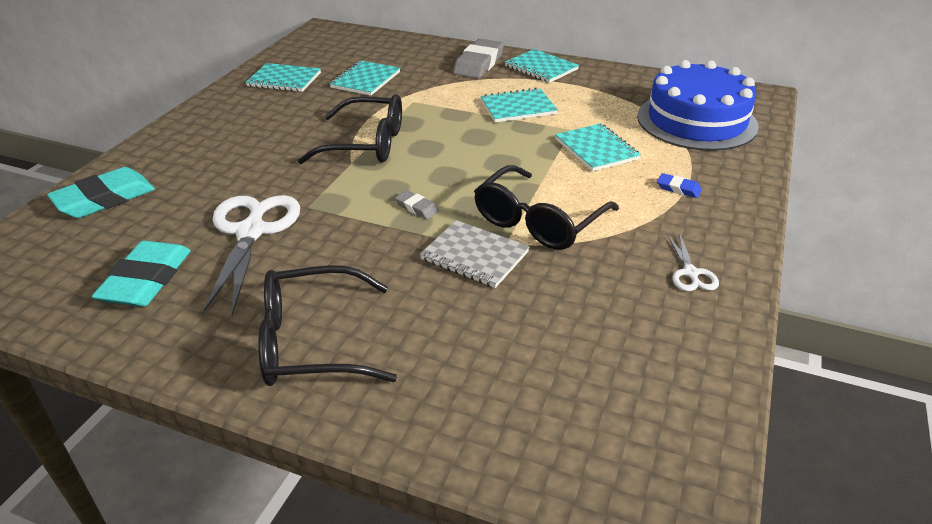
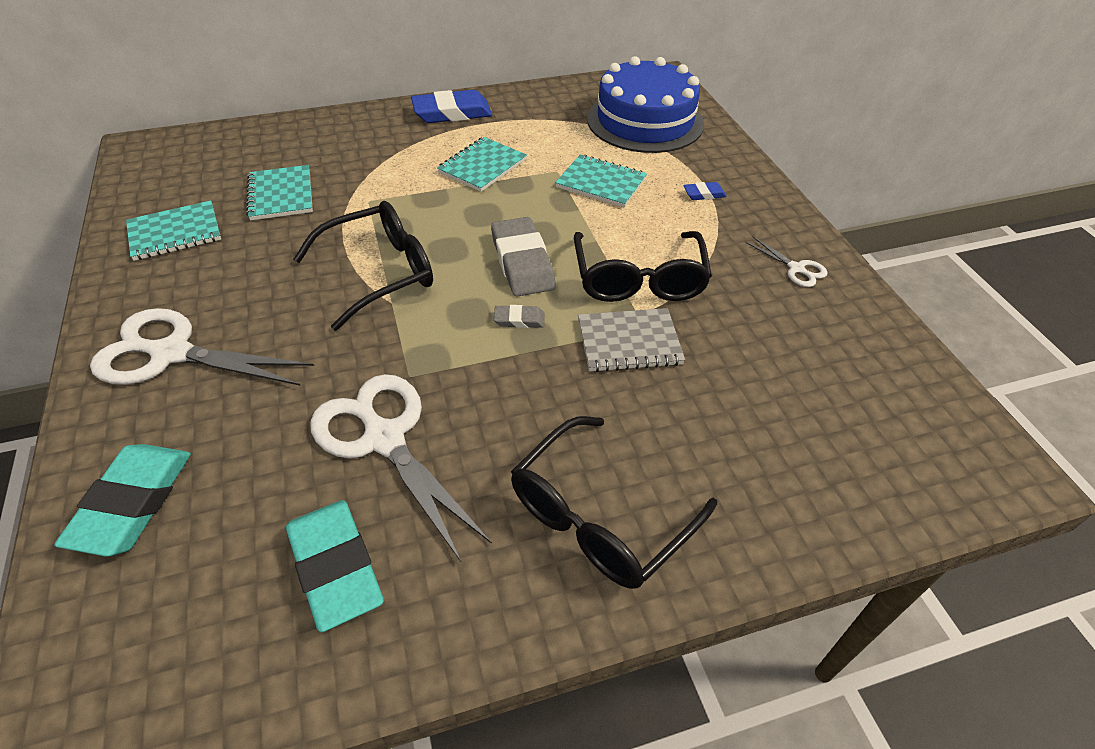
camera: 40 degrees left, 10 degrees up
grey eraser [453,39,504,79] -> grey eraser moved to [491,217,556,297]
turquoise notebook [505,49,579,83] -> blue eraser [411,90,492,123]
none -> white scissors [90,308,314,386]

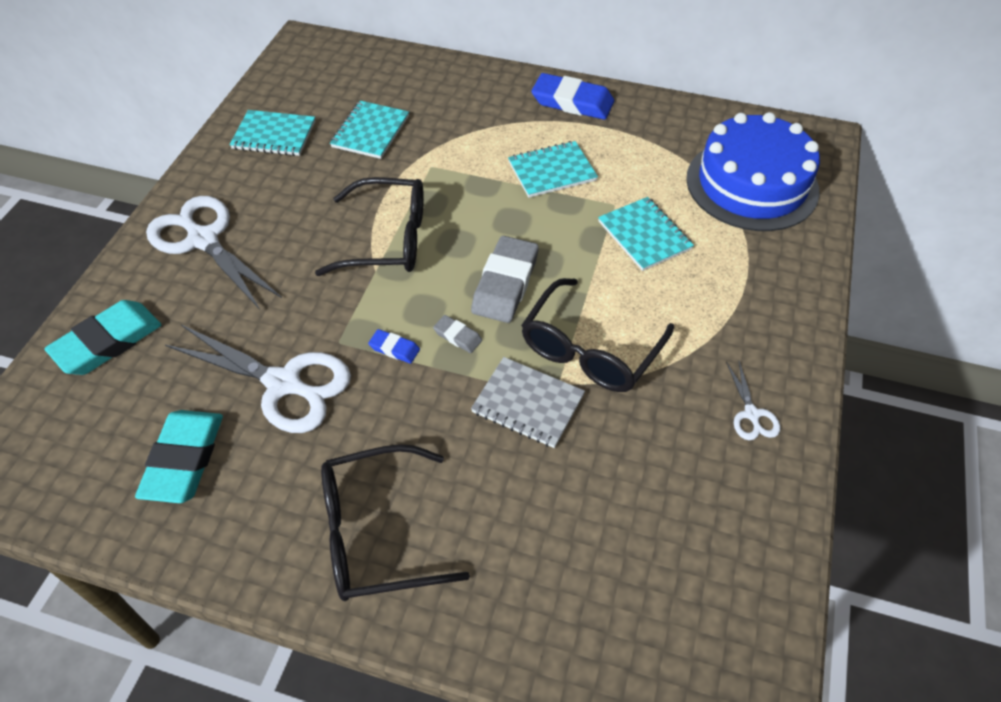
camera: 35 degrees right, 5 degrees up
white scissors [310,374,492,562] -> white scissors turned 120 degrees clockwise [165,325,351,433]
blue eraser [683,182,726,200] -> blue eraser moved to [368,329,420,363]

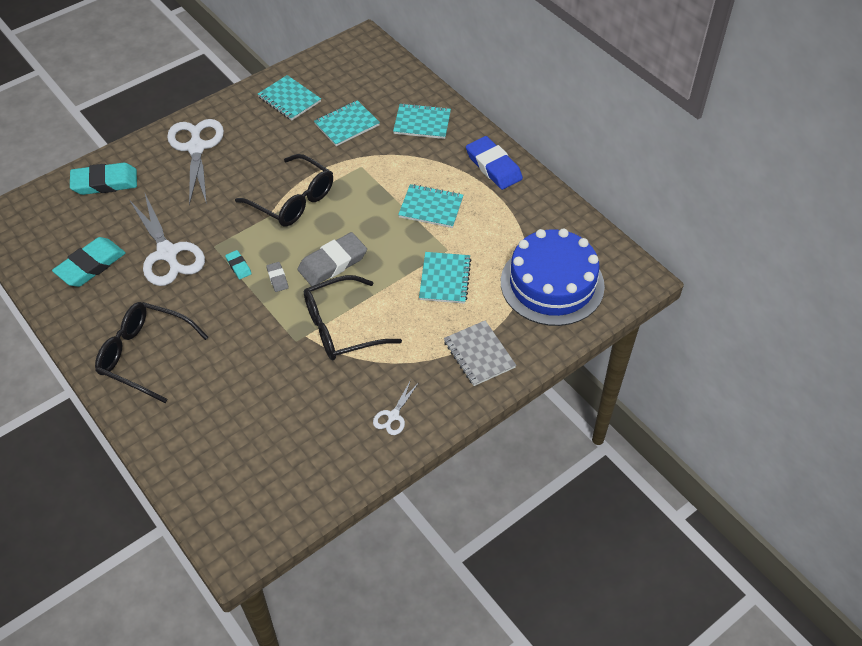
camera: 35 degrees right, 0 degrees up
blue eraser [368,329,420,363] -> turquoise eraser [225,250,252,279]
grey notebook [471,357,585,448] -> grey notebook moved to [444,320,516,386]
none -> turquoise notebook [393,103,451,139]

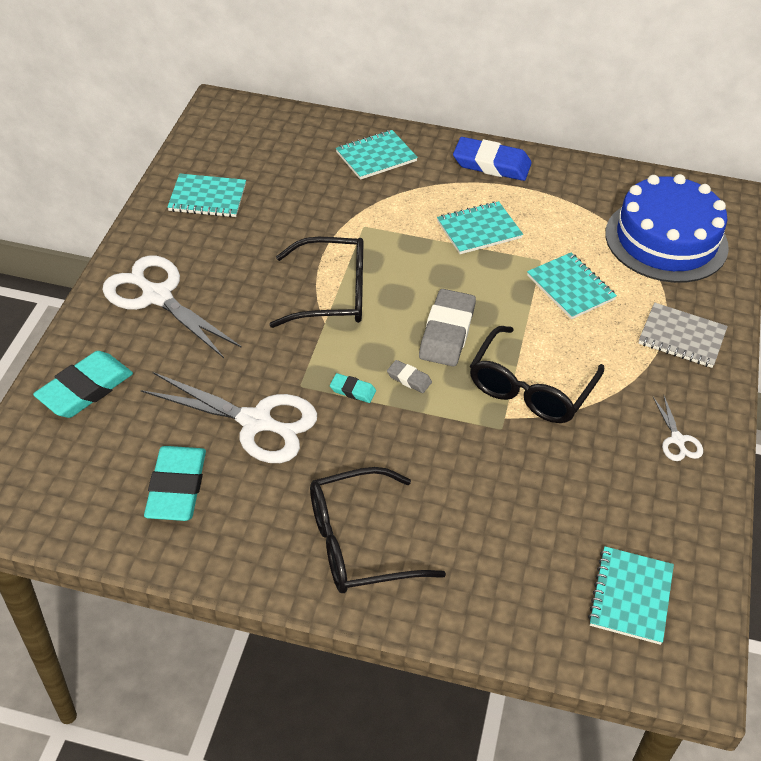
camera: 40 degrees left, 5 degrees down
turquoise notebook [314,100,380,146] -> turquoise notebook moved to [588,546,674,645]

